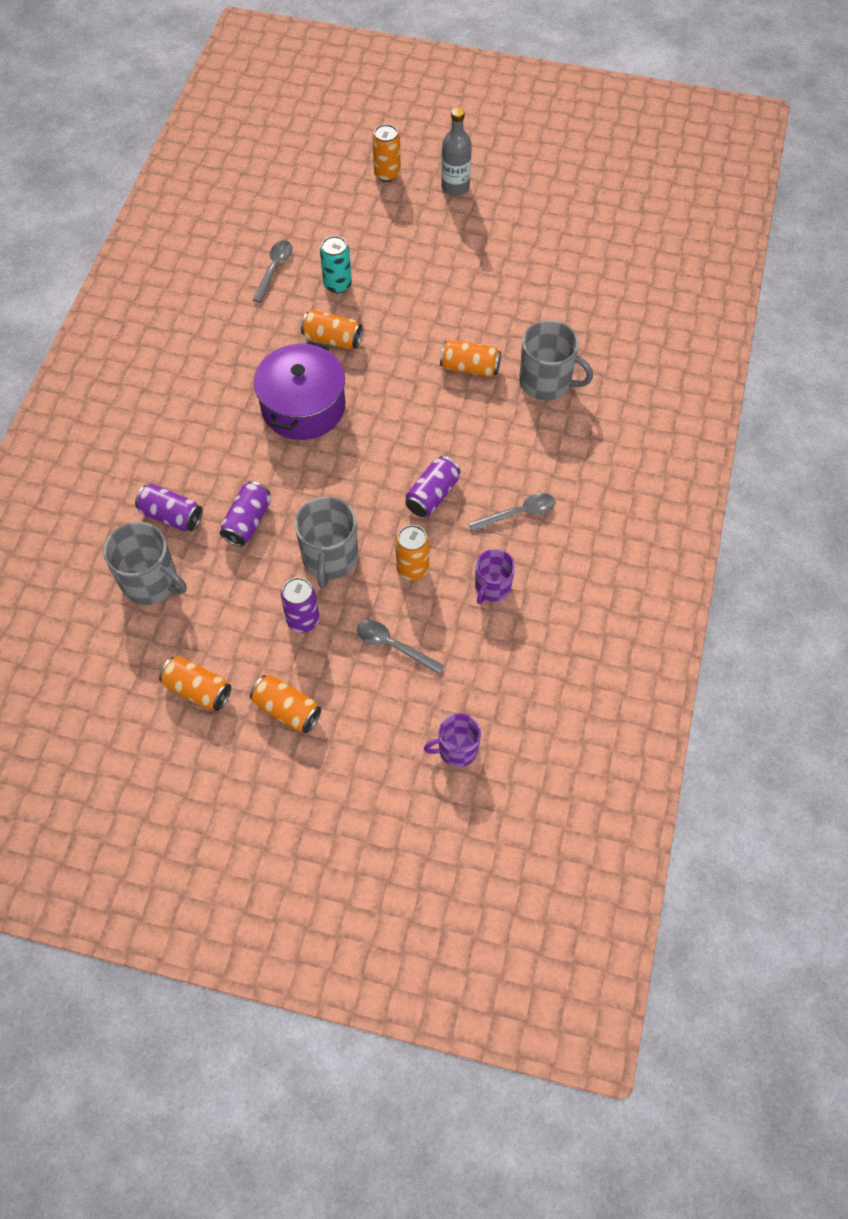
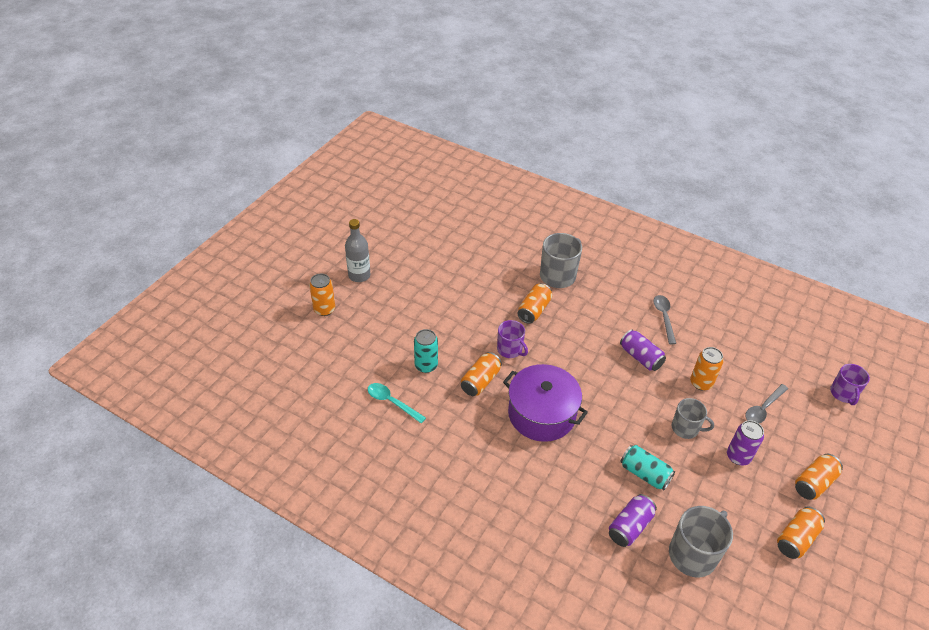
camera: 75 degrees left, 15 degrees down
purple can [220,482,271,546] -> turquoise can [620,445,675,490]
grey spoon [253,240,292,303] -> turquoise spoon [368,383,426,423]
grey mug [295,497,358,588] -> grey mug [671,398,714,439], size x0.64
purple mug [475,549,515,604] -> purple mug moved to [497,320,528,358]

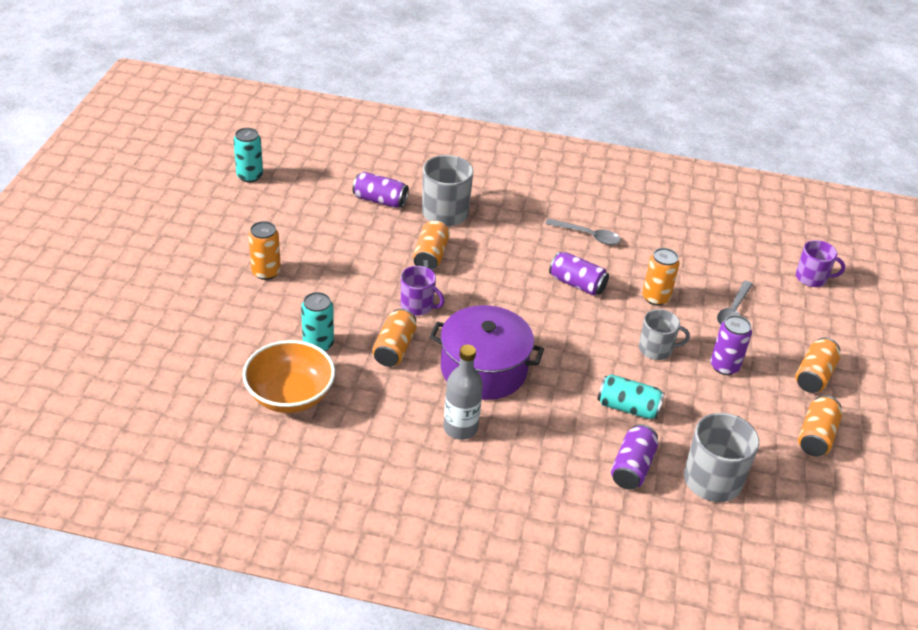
camera: 20 degrees left, 5 degrees down
orange can [309,273,335,316] -> orange can moved to [248,221,281,280]
grey bottle [345,219,371,282] -> grey bottle moved to [444,345,483,440]
turquoise spoon [368,383,426,423] -> orange bowl [243,340,335,413]
grey spoon [653,295,676,344] -> grey spoon turned 135 degrees clockwise [545,219,621,245]
purple mug [830,364,870,405] -> purple mug turned 60 degrees counterclockwise [796,240,845,287]
none -> turquoise can [233,128,263,182]
none -> purple can [353,172,409,208]

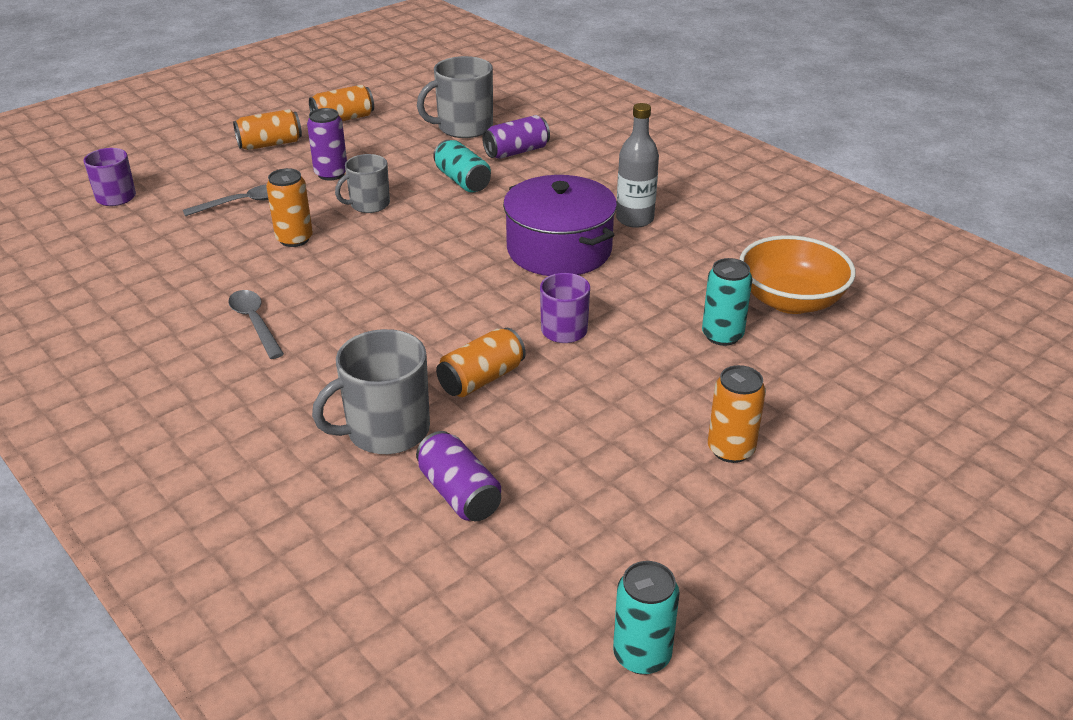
camera: 140 degrees left, 5 degrees down
orange can [372,308,417,367] -> none
purple can [549,252,609,296] -> none
grey mug [639,309,690,360] -> grey mug turned 75 degrees counterclockwise [335,154,390,213]

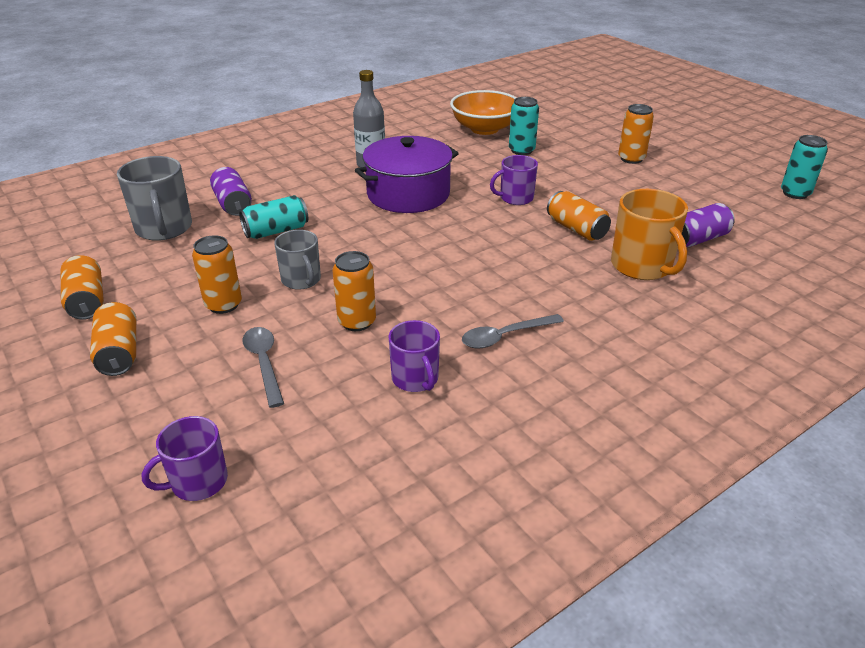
camera: 85 degrees left, 0 degrees up
purple can [307,108,347,181] -> orange can [192,235,242,314]
grey mug [312,329,430,454] -> orange mug [611,189,688,280]
none -> purple mug [388,320,440,392]

